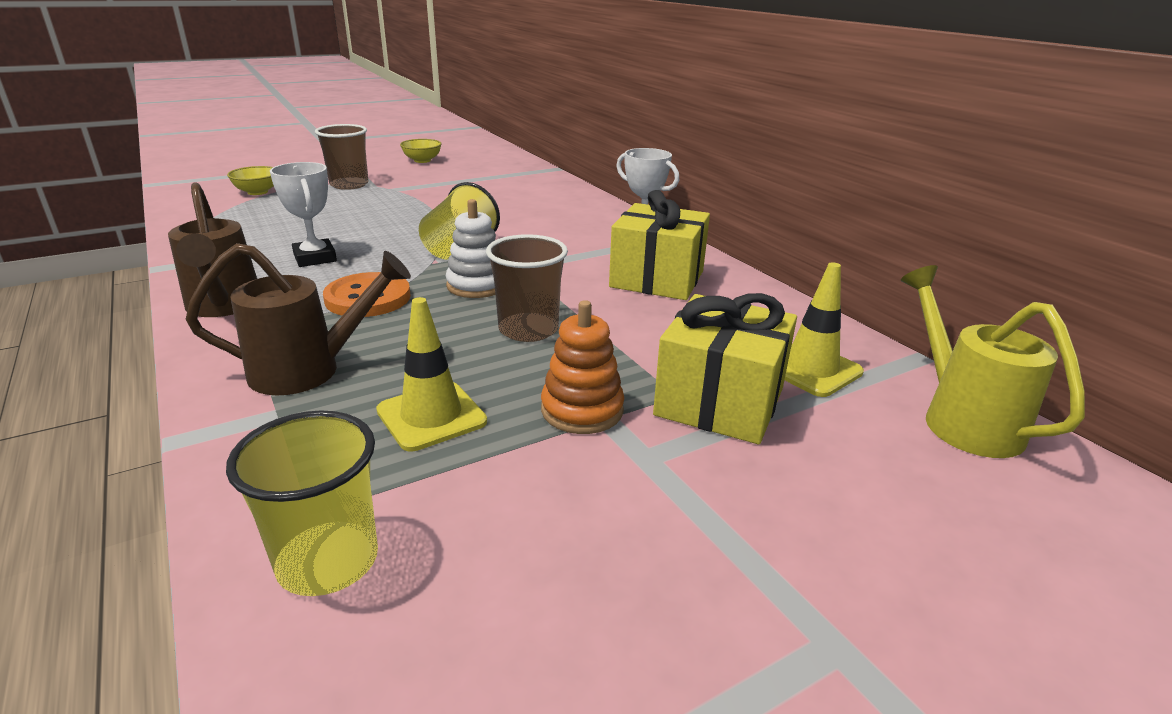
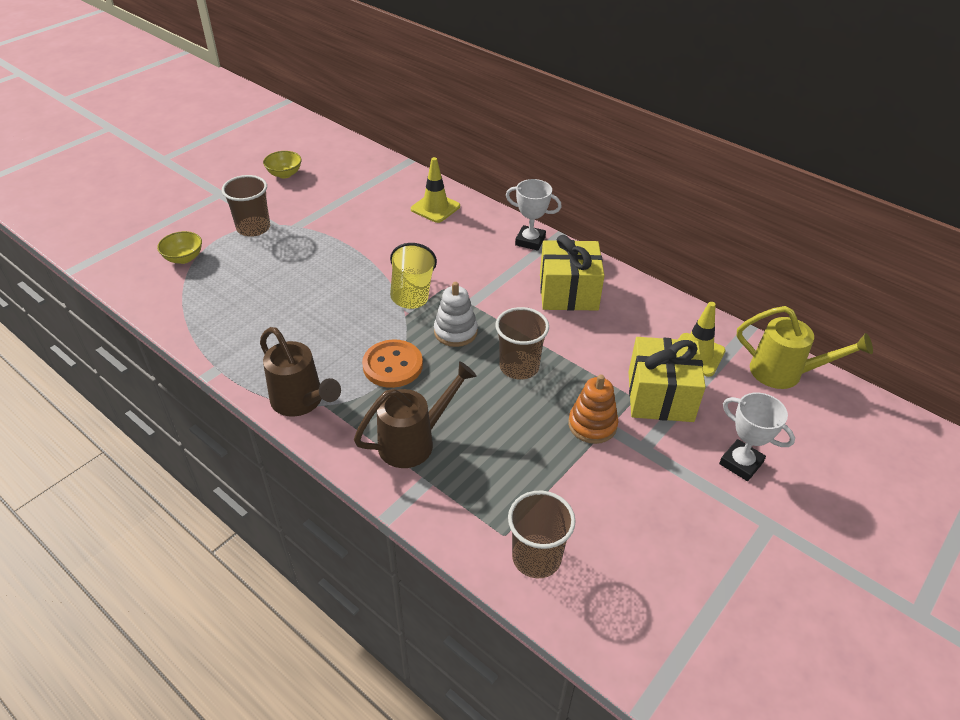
camera: 20 degrees left, 15 degrees up
yellow cup [226,410,378,596] -> brown cup [508,491,576,578]
white trophy [270,162,337,267] -> white trophy moved to [719,392,795,481]
yellow traffic cone [376,297,487,451] -> yellow traffic cone moved to [411,157,460,223]
yellow watering can [901,265,1085,458] -> yellow watering can turned 150 degrees clockwise [736,306,873,389]

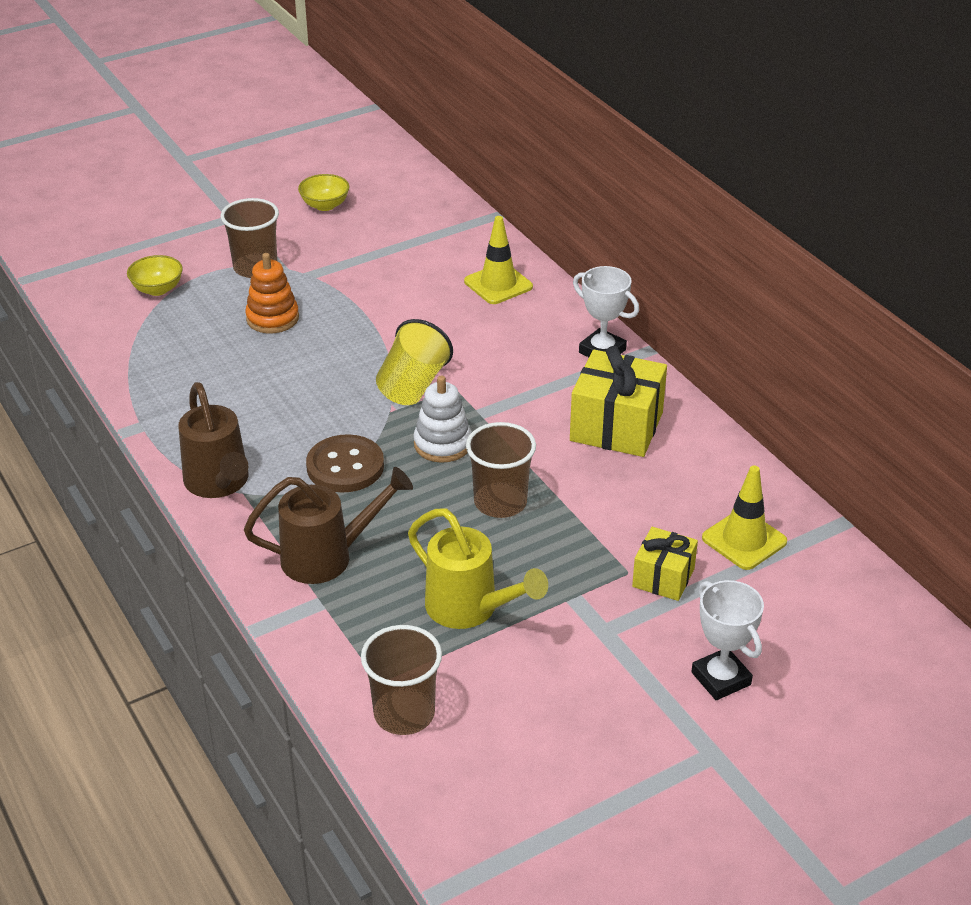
camera: 20 degrees right, 5 degrees down
orange button [362,340,423,388] -> brown button [306,434,384,493]
orange stacking toy [568,374,618,444] -> orange stacking toy moved to [245,253,299,334]
yellow gift [629,337,706,422] -> yellow gift [632,527,698,601], size x0.59
yellow watering can [736,306,873,389] -> yellow watering can moved to [408,508,548,629]

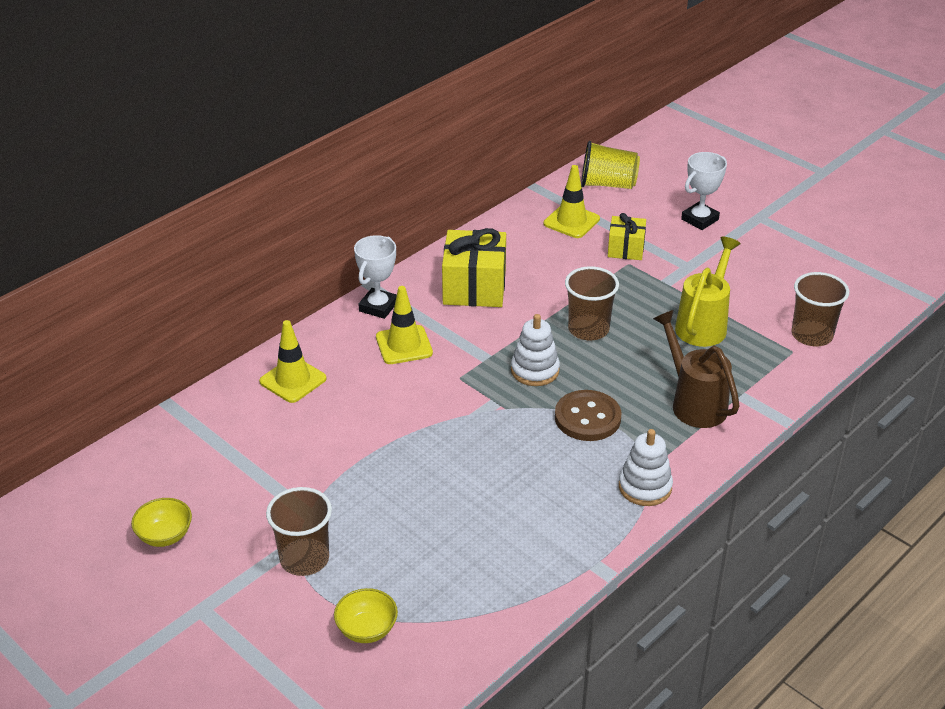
camera: 105 degrees left, 0 degrees up
brown watering can [178,382,249,498] -> white stacking toy [619,429,673,506]
orange stacking toy [245,253,299,334] -> none
yellow cup [376,319,453,405] -> yellow cup moved to [581,141,640,189]
none -> yellow traffic cone [376,286,433,364]

